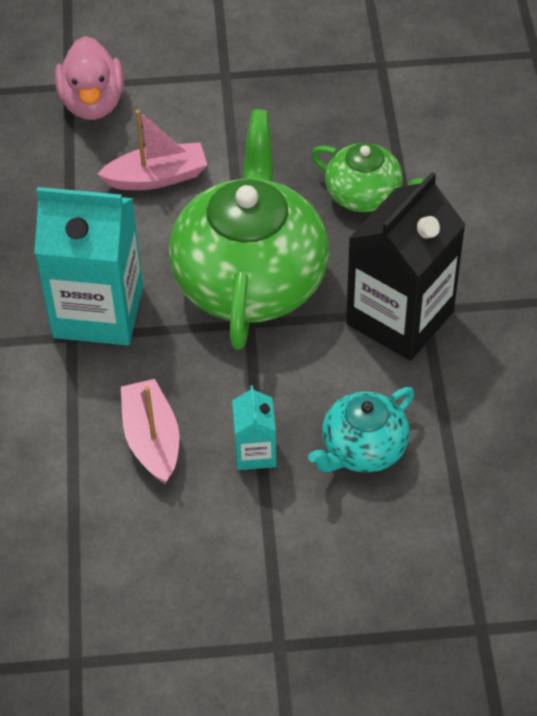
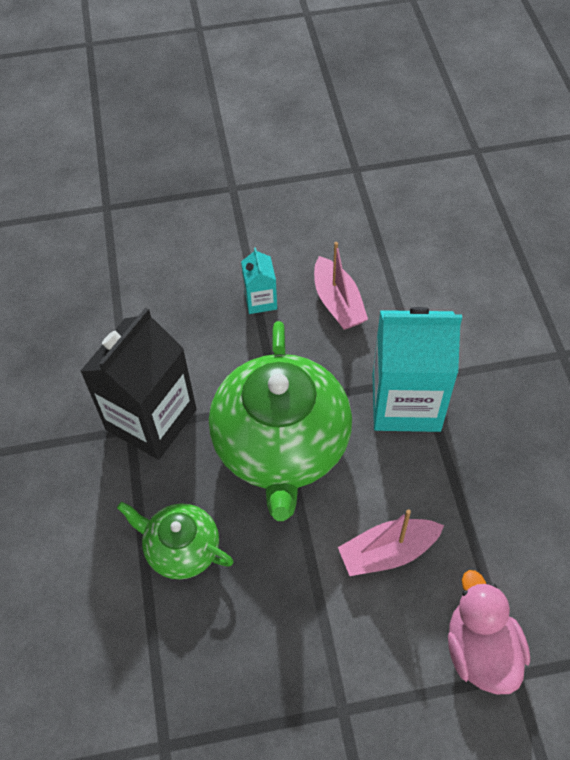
camera: 175 degrees right, 5 degrees up
turquoise teapot [308,387,414,473] -> none

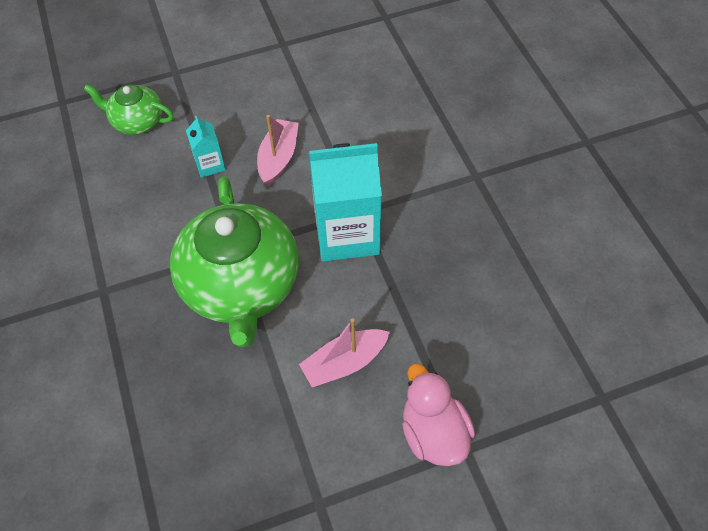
camera: 10 degrees left, 0 degrees up
black carton [80,307,197,460] -> none
green teapot [117,502,233,579] -> green teapot moved to [84,84,174,135]
pink boat [314,242,368,330] -> pink boat turned 135 degrees counterclockwise [257,115,299,186]

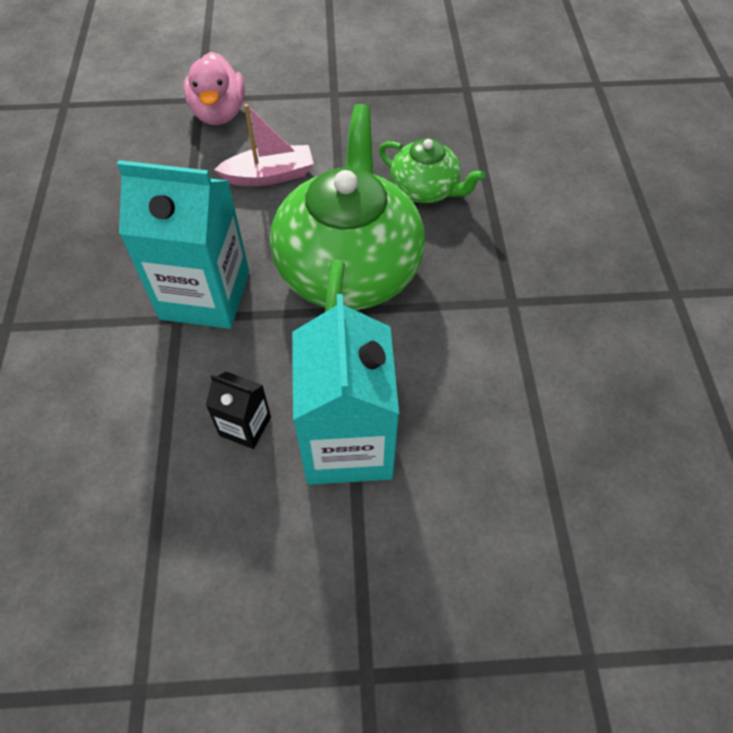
camera: 165 degrees left, 0 degrees up
green teapot [84,84,174,135] -> green teapot moved to [379,138,485,203]
turquoise carton [186,116,226,178] -> turquoise carton [292,294,399,485], size x2.13
pink boat [257,115,299,186] -> black carton [206,372,271,449]

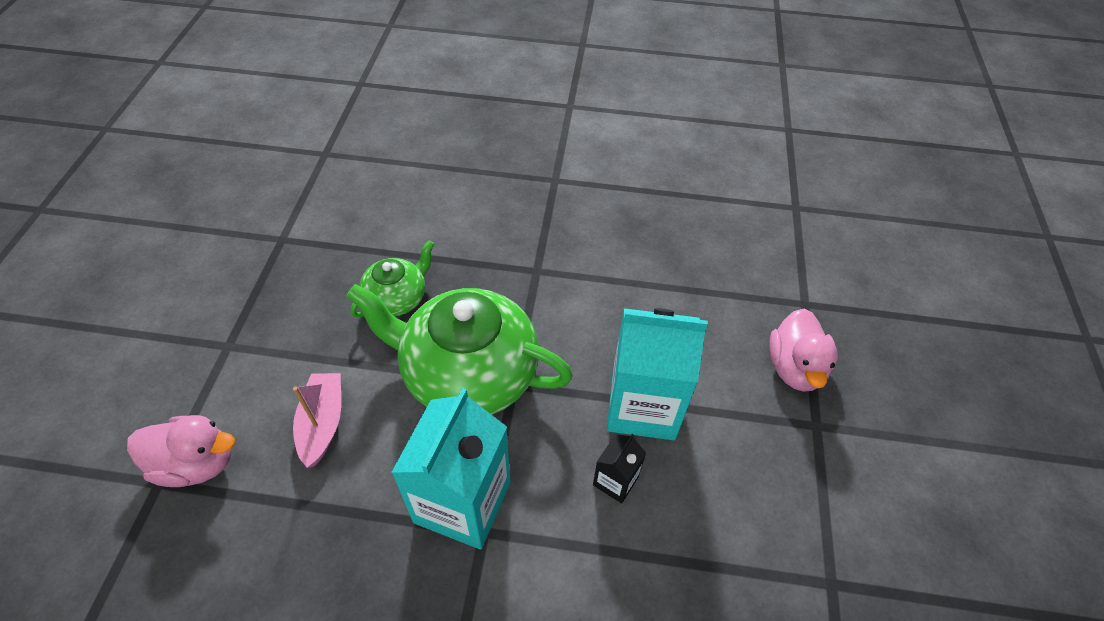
camera: 80 degrees left, 5 degrees down
none -> pink duck [769,309,838,392]

